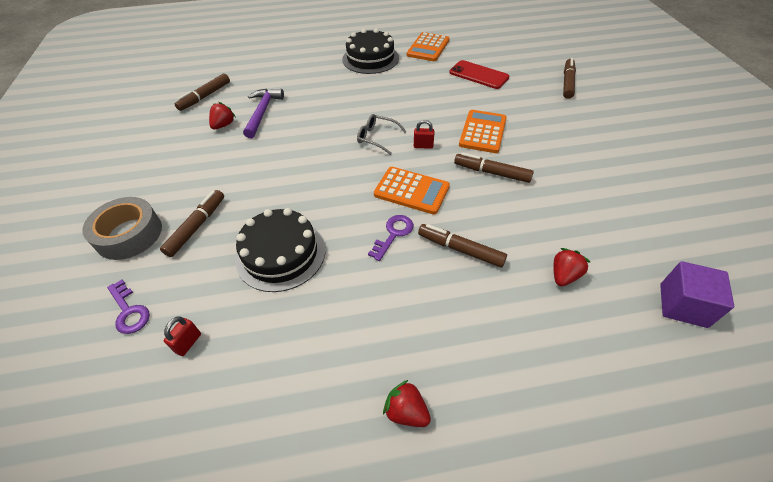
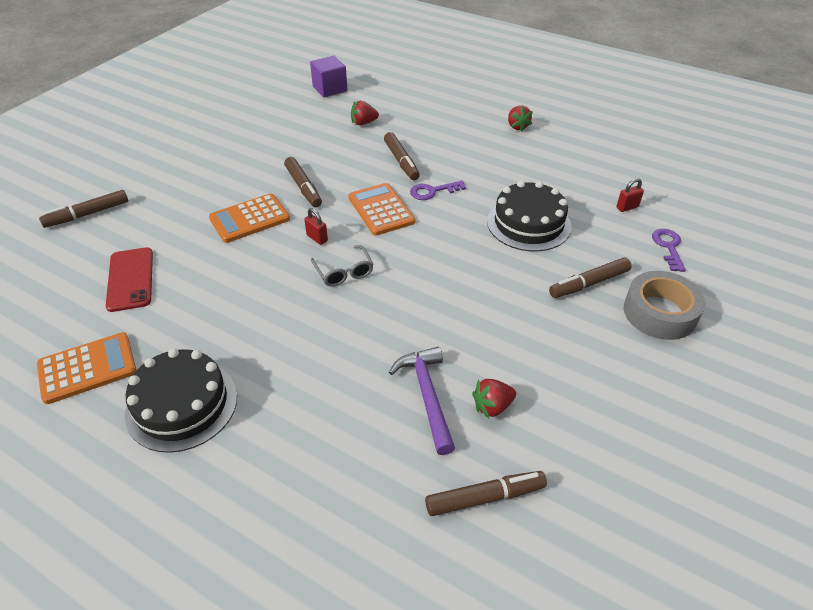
camera: 140 degrees left, 5 degrees down
purple hammer [243,89,284,138] -> purple hammer turned 120 degrees clockwise [389,347,455,455]

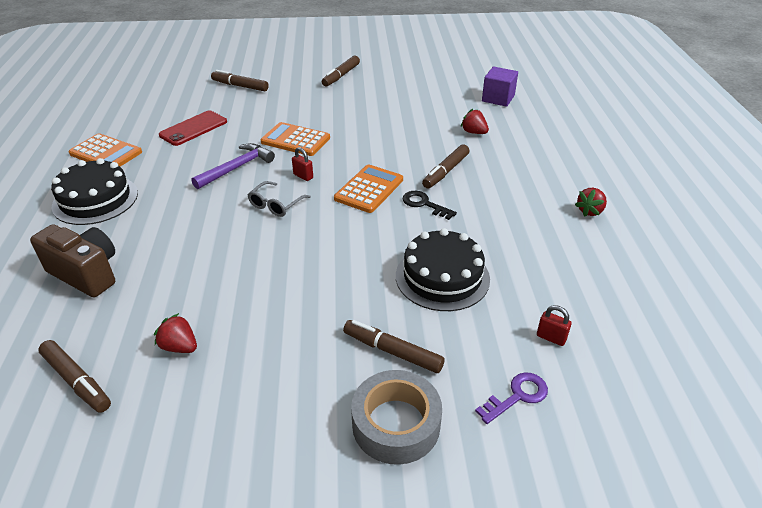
camera: 55 degrees right, 5 degrees down
brown marker [284,157,322,207] -> brown marker moved to [322,56,360,86]
red padlock [304,208,328,245] -> red padlock turned 60 degrees counterclockwise [292,147,313,181]
purple hammer [389,347,455,455] -> purple hammer moved to [191,143,275,189]
purple key [410,181,466,200] -> black key [403,191,457,220]
none -> brown camera [30,224,115,297]

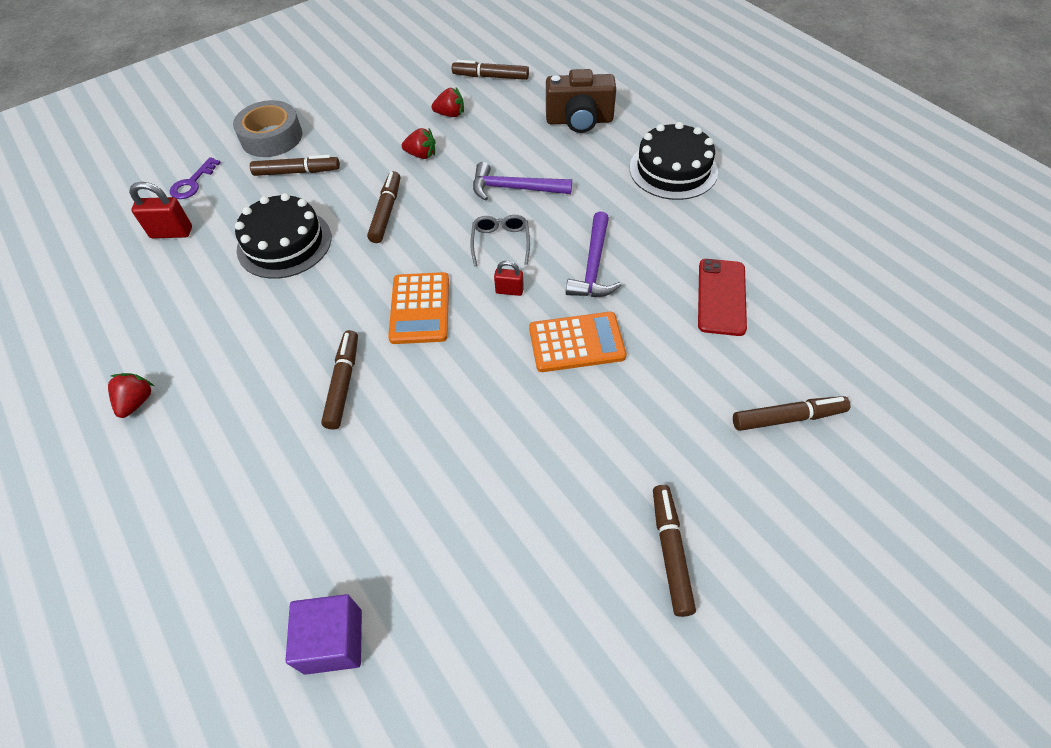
camera: 150 degrees right, 15 degrees up
orange calculator [68,133,142,167] -> none
black key [403,191,457,220] -> none
red strawberry [461,109,489,134] -> red strawberry moved to [402,128,436,159]
red padlock [537,305,572,346] -> red padlock [129,182,192,238], size x1.62
none -> brown marker [367,171,400,243]
none -> purple hammer [473,162,572,201]

